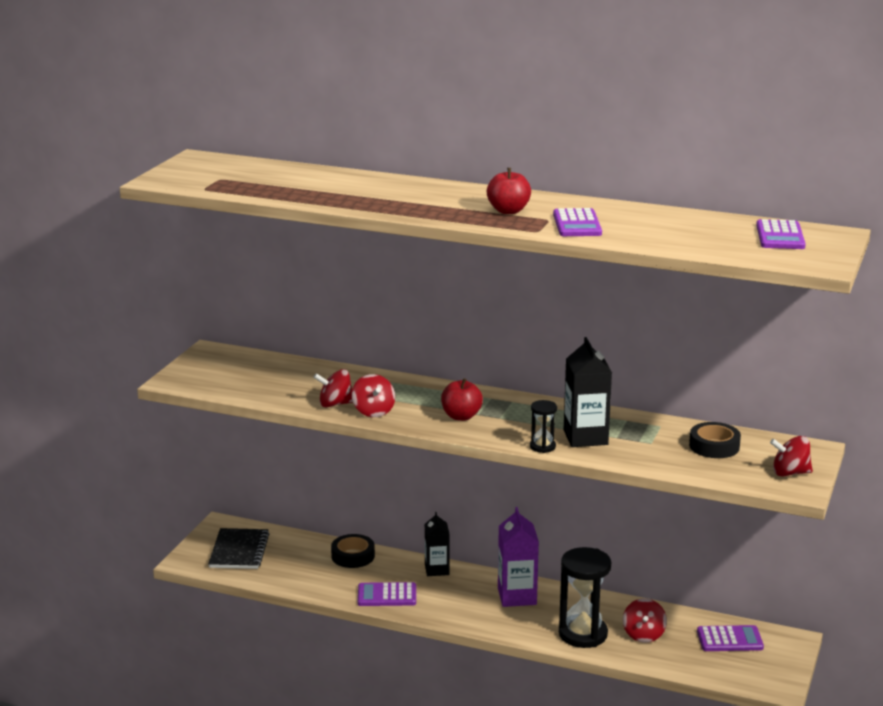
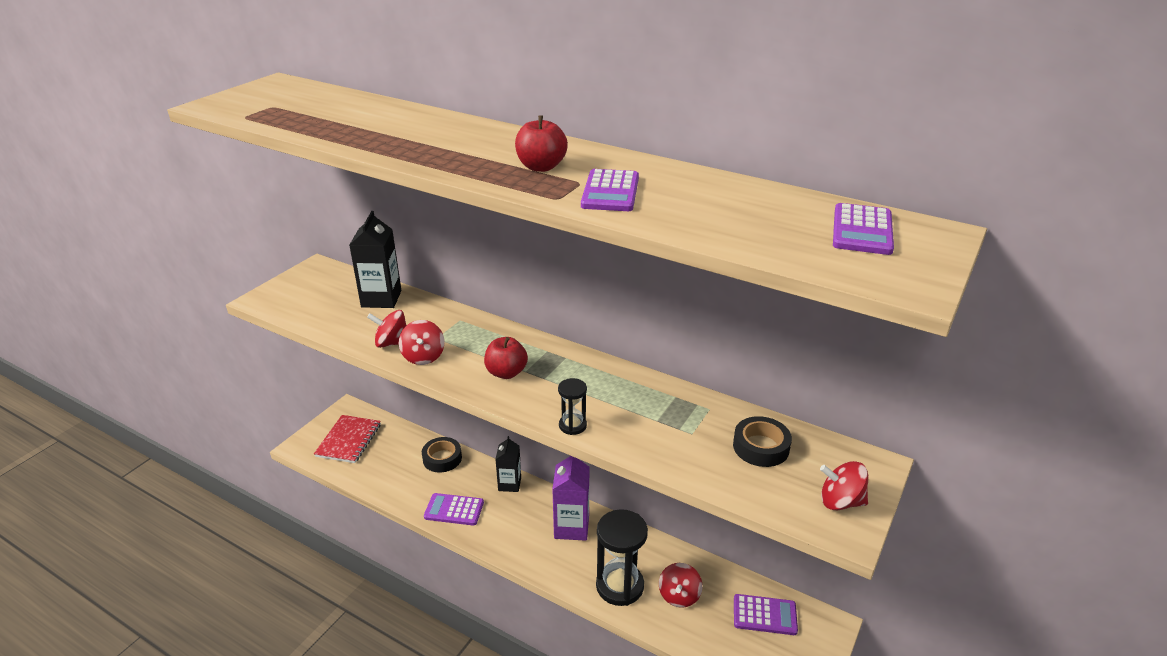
camera: 10 degrees right, 10 degrees up
black notebook [208,528,269,569] -> red notebook [314,415,381,463]
black carton [564,337,612,447] -> black carton moved to [349,211,402,308]

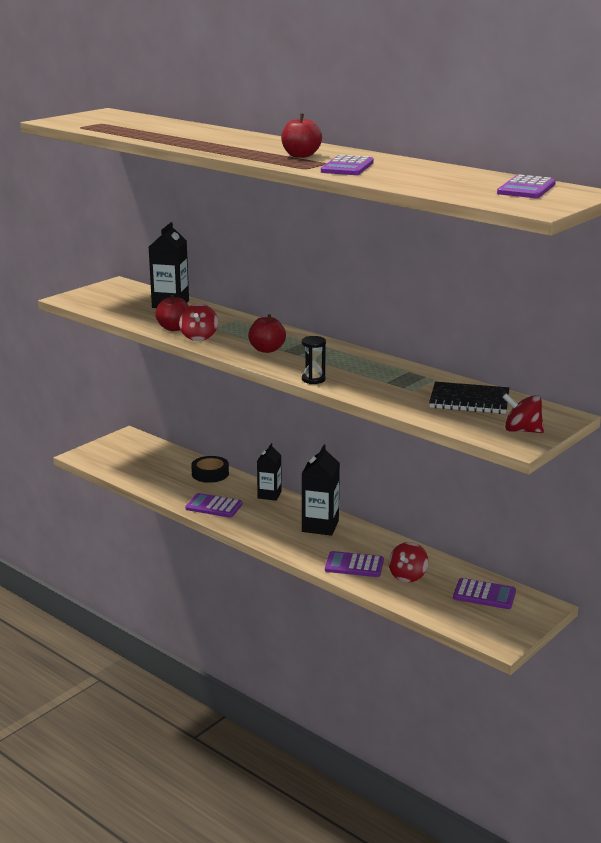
camera: 10 degrees right, 10 degrees down
red notebook [314,415,381,463] -> none
red spinning top [367,310,406,348] -> red apple [155,295,189,331]
purple carton [552,456,589,541] -> black carton [302,445,340,536]
black hourglass [596,509,648,606] -> purple calculator [325,551,384,577]
black tape [733,416,792,467] -> black notebook [429,382,509,414]

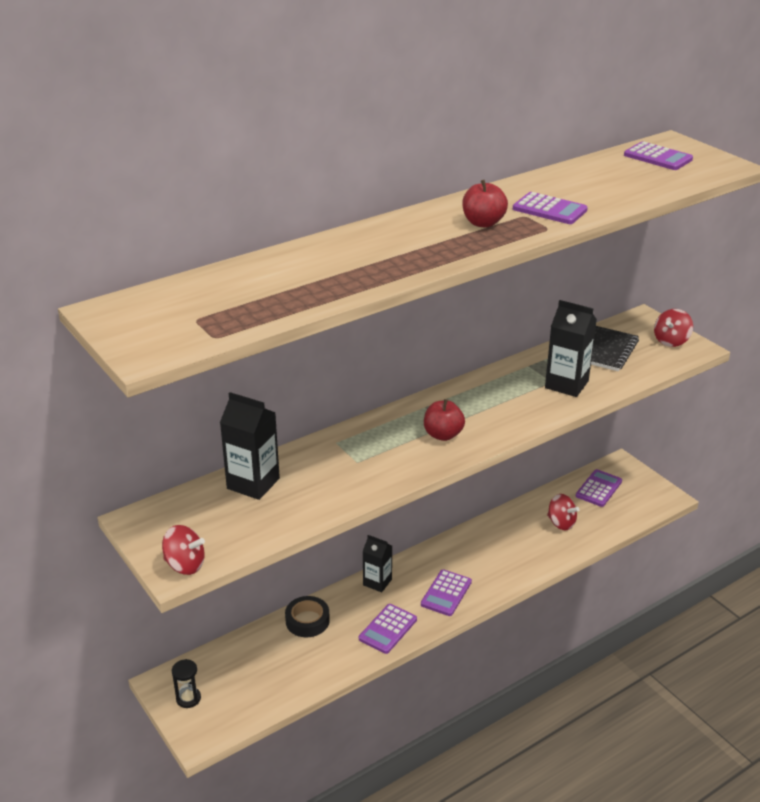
camera: 75 degrees left, 10 degrees up
red apple [155,295,189,331] -> none
red spinning top [179,304,218,341] -> red spinning top moved to [162,525,205,575]
black hourglass [302,336,326,384] -> black hourglass moved to [172,659,201,708]
black carton [302,445,340,536] -> black carton moved to [545,300,597,397]
purple calculator [325,551,384,577] -> purple calculator moved to [421,569,472,616]

